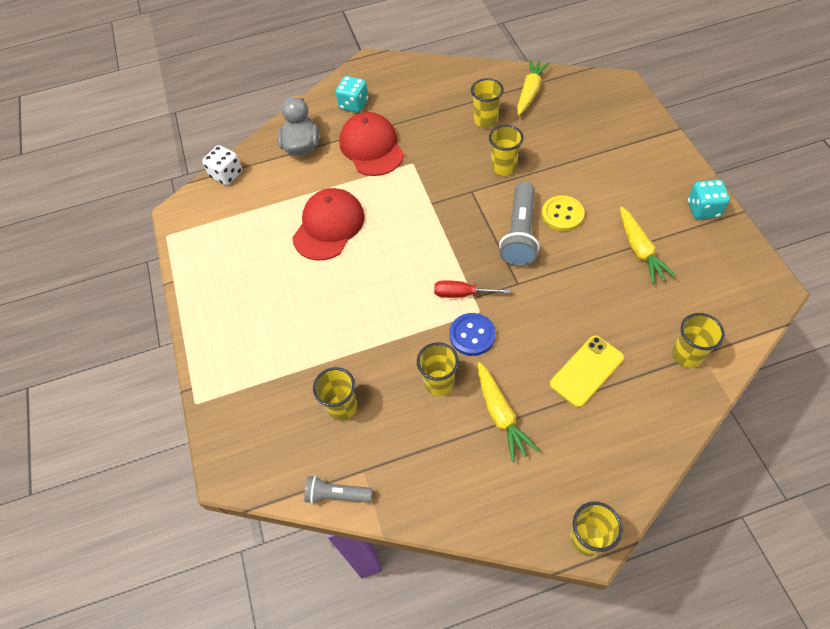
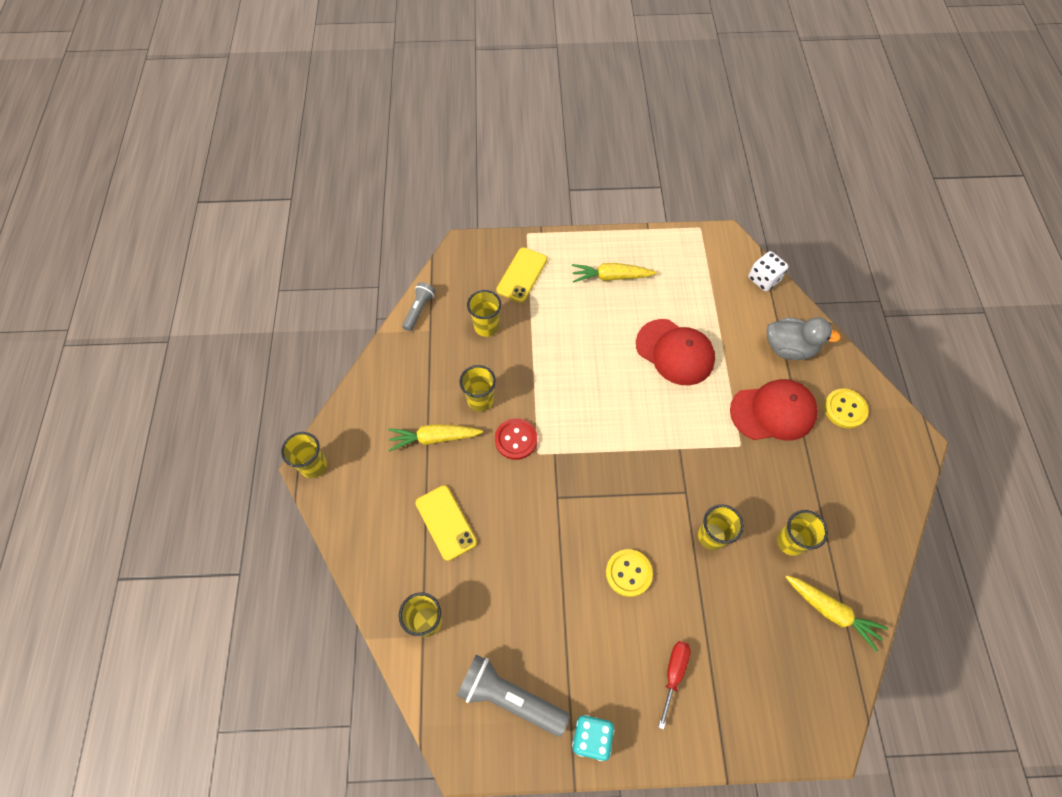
camera: 100 degrees right, 5 degrees up
turquoise dice [336,76,368,113] -> yellow button [824,389,869,428]
red screwdriver [434,280,510,298] -> red screwdriver moved to [658,641,691,730]
blue button [449,313,496,356] -> red button [495,418,537,460]
grey flashlight [499,182,540,266] -> grey flashlight moved to [457,654,570,737]
yellow carrot [620,206,676,284] -> yellow carrot moved to [572,263,657,283]
none -> yellow phone [496,247,547,302]

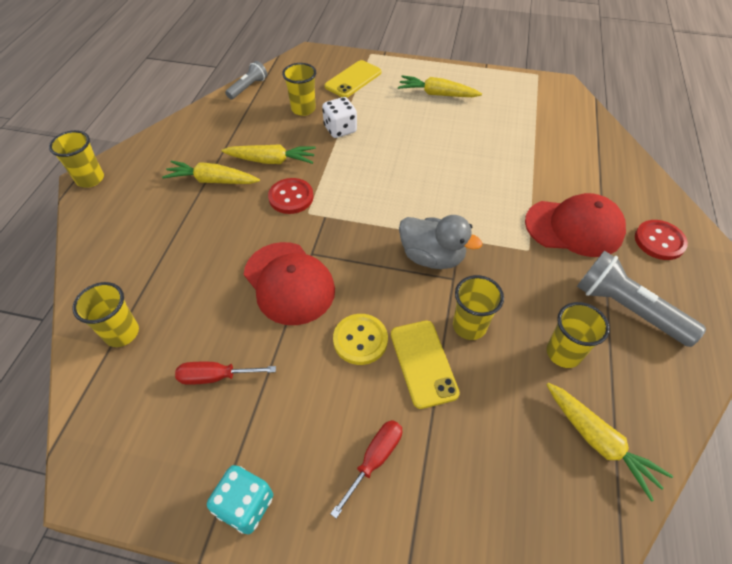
camera: 15 degrees right, 10 degrees down
yellow phone [415,485,477,561] -> yellow phone moved to [391,321,460,409]
grey flashlight [457,654,570,737] -> grey flashlight moved to [577,251,706,347]
yellow cup [459,365,496,412] -> yellow carrot [221,144,316,164]
red cap [636,319,715,385] -> red cap moved to [244,242,335,325]
white dice [748,251,788,291] -> white dice moved to [322,97,357,138]
grey duck [767,317,841,360] -> grey duck moved to [399,215,482,269]
yellow button [824,389,869,428] -> red button [635,220,688,260]
none -> red screwdriver [175,362,276,385]

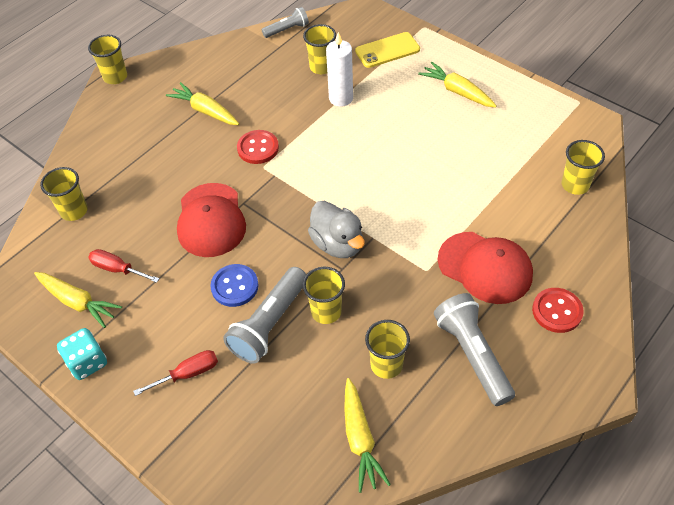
camera: 30 degrees right, 0 degrees up
yellow carrot [221,144,316,164] -> yellow carrot moved to [34,272,122,328]
white dice [322,97,357,138] -> white candle [326,32,353,107]
yellow button [333,314,388,365] -> blue button [210,264,258,307]
yellow phone [391,321,460,409] -> grey flashlight [223,267,307,364]
none -> yellow cup [561,140,605,195]

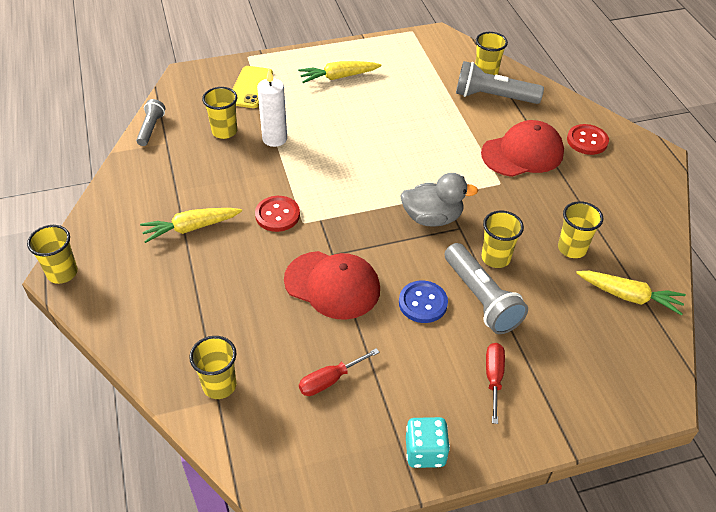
camera: 60 degrees left, 5 degrees down
yellow carrot [34,272,122,328] -> none
grey flashlight [434,293,515,406] -> grey flashlight moved to [456,61,544,104]

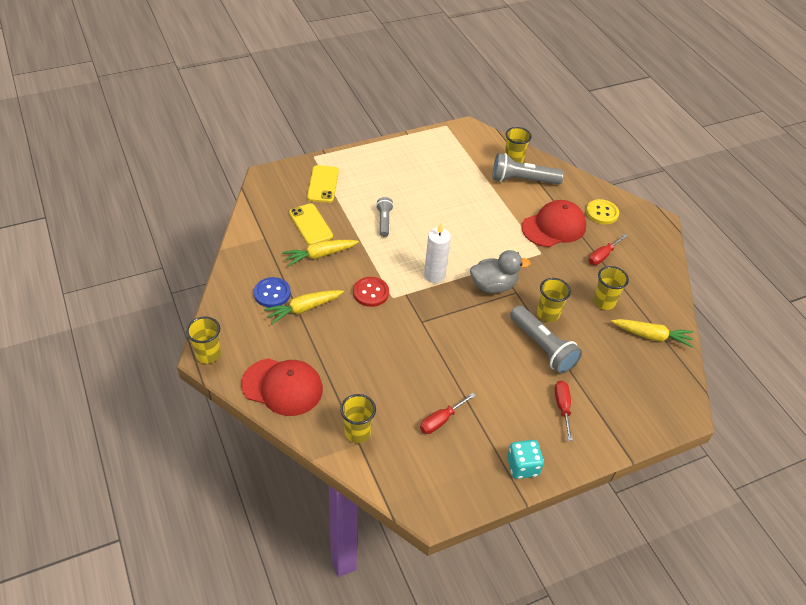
camera: 10 degrees left, 0 degrees up
grey flashlight [136,99,166,146] -> grey flashlight moved to [376,197,394,237]
yellow cup [202,87,237,139] -> yellow phone [289,203,333,245]
white candle [257,69,287,147] -> white candle moved to [424,223,451,283]
red cap [284,251,380,320] -> red cap moved to [241,358,323,416]
yellow carrot [298,61,382,83] -> yellow carrot moved to [282,240,359,267]
blue button [399,281,448,323] -> blue button moved to [254,277,291,307]
red button [567,124,609,155] -> yellow button [586,199,619,225]
none -> red screwdriver [588,234,627,265]

